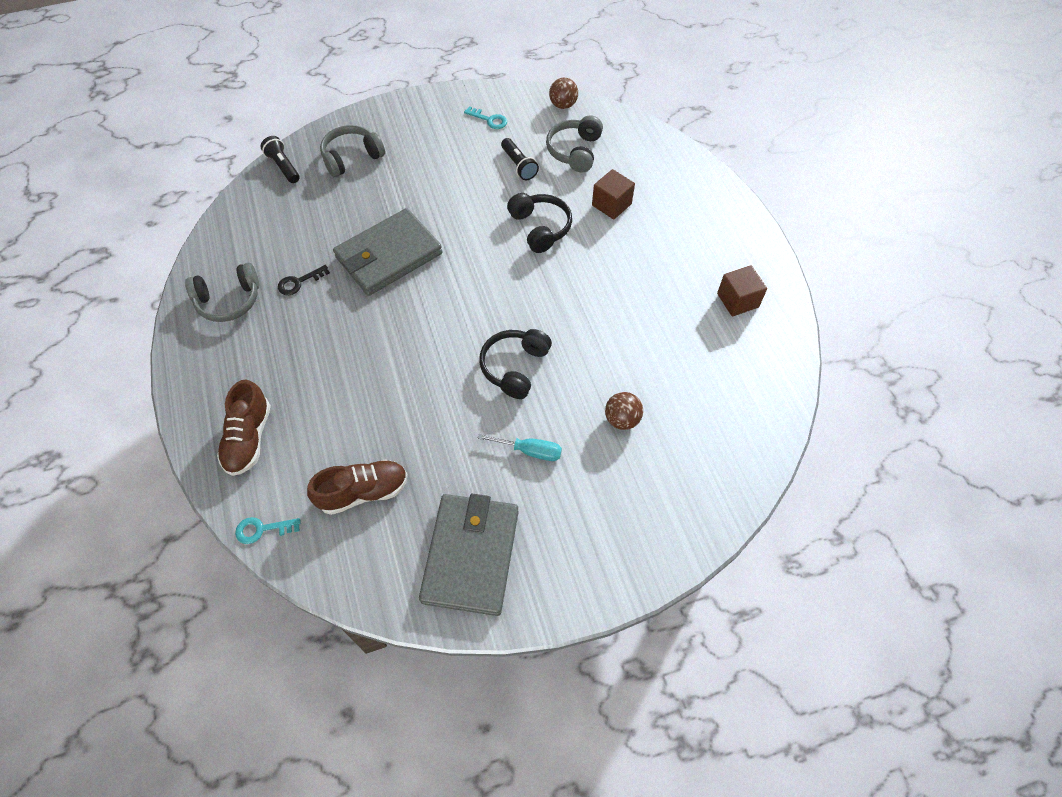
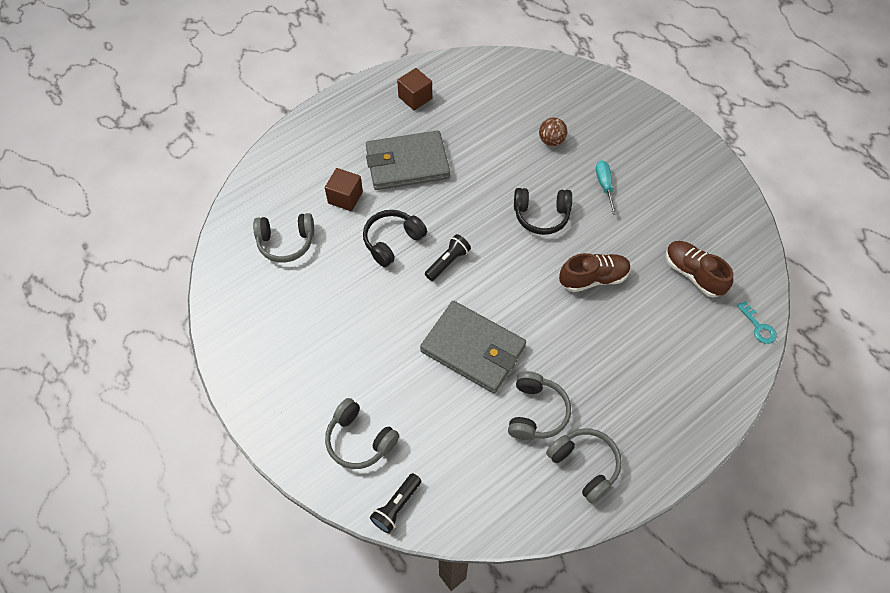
camera: 110 degrees left, 0 degrees up
brown shoe [217,379,271,476] -> brown shoe moved to [559,253,631,292]
black key [278,265,330,295] -> grey headphones [508,371,571,440]
grey wallet [419,494,519,616] -> grey wallet moved to [366,130,450,190]
turquoise key [464,106,507,129] -> none
black flashlight [501,138,539,180] -> black flashlight moved to [425,234,471,281]
brown ball [549,77,578,109] -> none

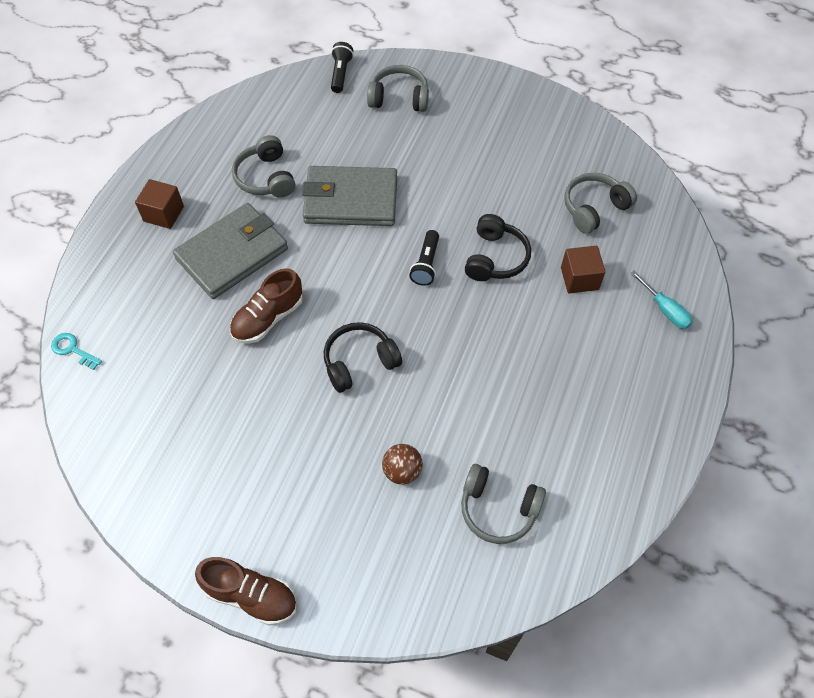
camera: 150 degrees right, 0 degrees up
grey wallet [366,130,450,190] -> grey wallet moved to [173,203,288,299]
brown cube [397,68,432,111] -> brown cube moved to [135,179,184,229]
grey headphones [546,428,622,503] -> grey headphones moved to [461,464,546,544]
turquoise screwdriver [596,160,617,215] -> turquoise screwdriver moved to [630,271,693,329]
brown shoe [666,241,733,297] -> brown shoe moved to [195,557,297,626]

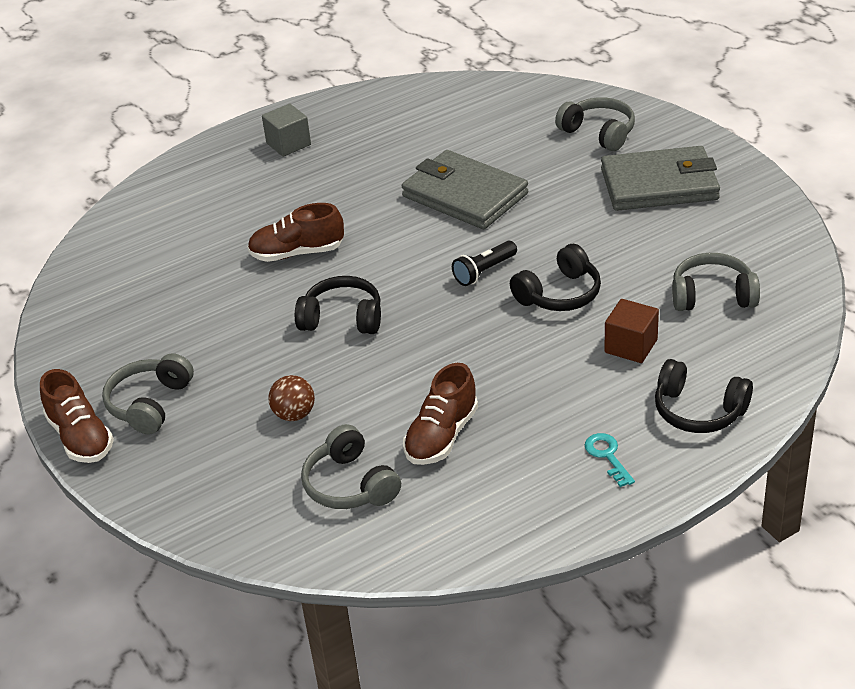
camera: 40 degrees right, 20 degrees down
turquoise key [51,333,102,370] -> turquoise key moved to [585,433,635,487]
brown cube [135,179,184,229] -> grey cube [262,104,311,157]
grey wallet [173,203,288,299] -> grey wallet moved to [601,146,720,211]
grey headphones [232,135,296,197] -> grey headphones moved to [102,353,194,434]
black flashlight [331,42,354,93] -> none
turquoise screwdriver [630,271,693,329] -> black headphones [655,359,753,433]
none -> brown shoe [403,363,478,465]

